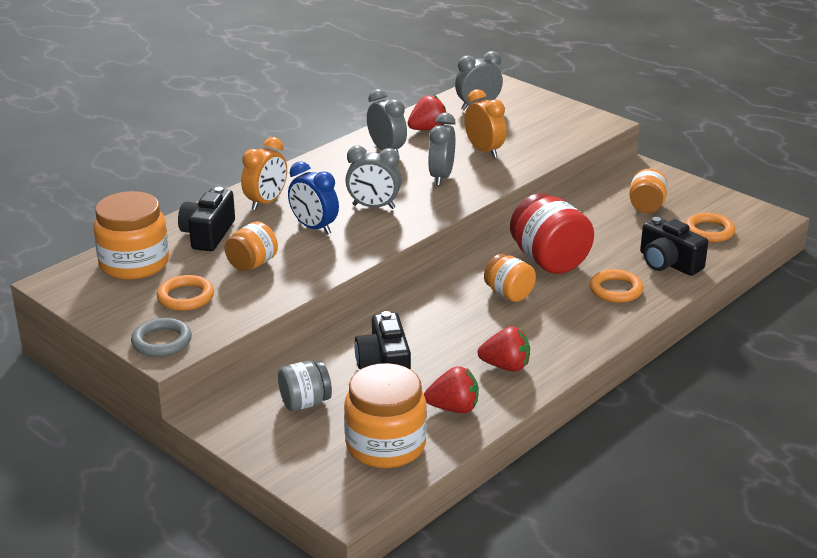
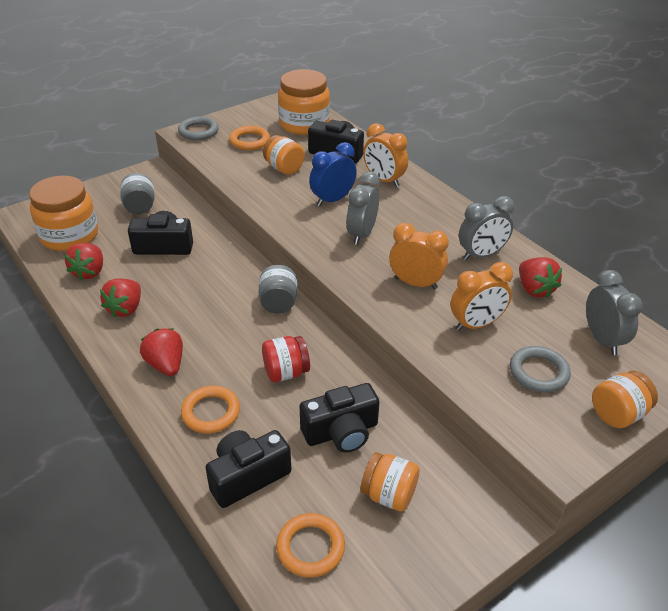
camera: 100 degrees right, 10 degrees up
grey clock [428,113,456,186] -> orange clock [389,223,449,289]
orange jar [484,254,536,302] -> orange jar moved to [592,371,658,428]
red jar [510,193,594,274] -> red jar [262,336,310,382], size x0.59
none -> red strawberry [140,328,183,376]
none -> grey jar [258,265,297,313]
none -> black camera [300,383,379,453]
none -> grey ring [510,346,571,393]

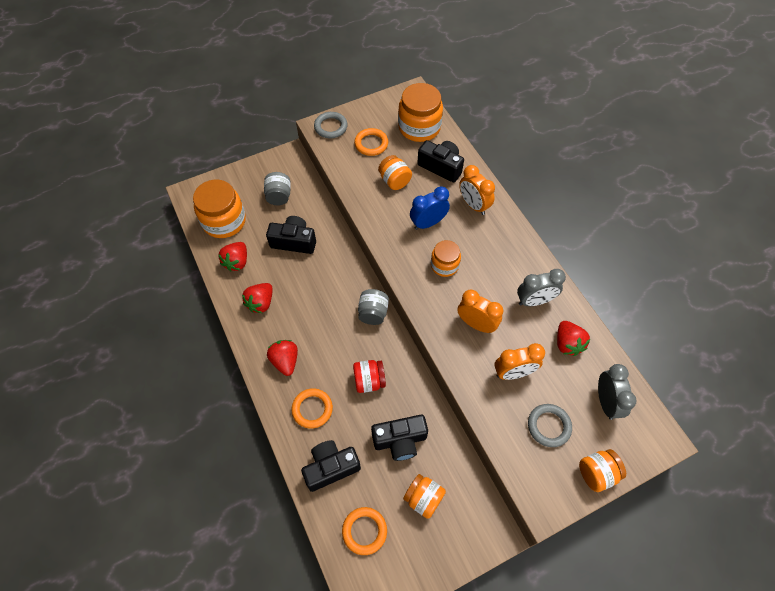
camera: 10 degrees right, 20 degrees up
grey clock [346,172,379,245] -> orange jar [431,240,461,277]

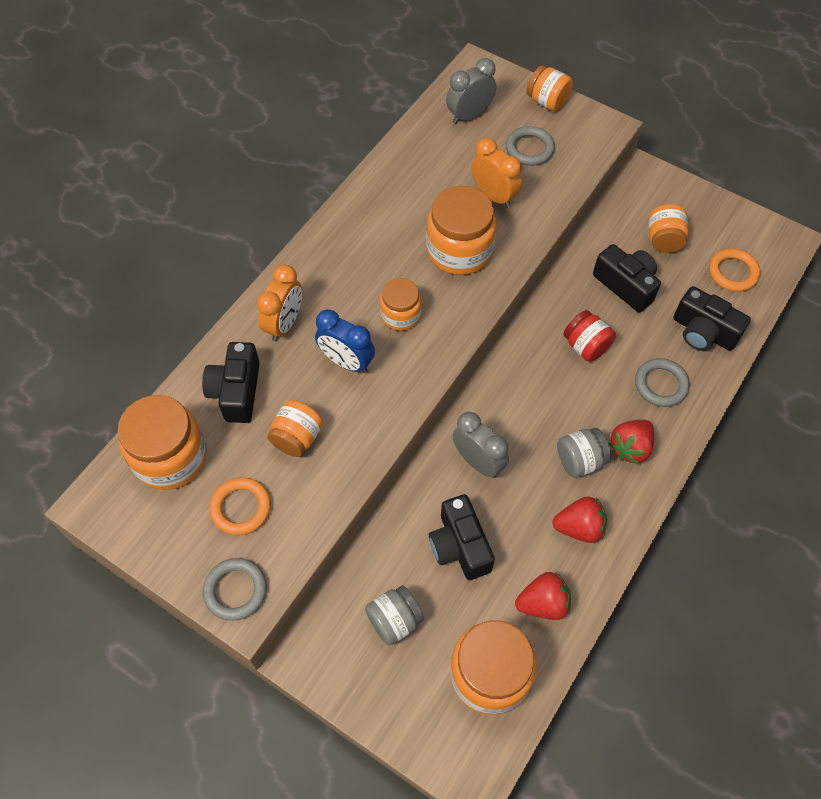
camera: 120 degrees left, 0 degrees up
orange ring [291,388,333,429] -> grey ring [635,358,690,407]
grey jar [358,289,389,325] -> grey jar moved to [557,428,611,478]
orange clock [458,290,503,333] -> orange jar [426,186,497,275]
grey clock [517,269,566,306] -> grey clock moved to [452,412,509,478]
red strawberry [557,321,590,356] -> none

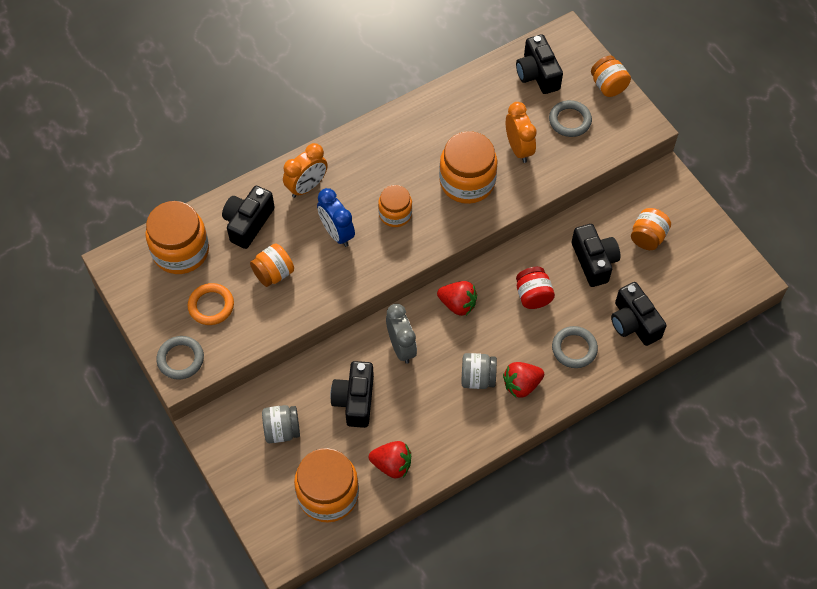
camera: 25 degrees right, 0 degrees up
grey clock [446,58,496,124] -> black camera [516,34,563,94]
red strawberry [552,497,607,543] -> red strawberry moved to [437,281,477,316]
orange ring [709,248,760,292] -> none

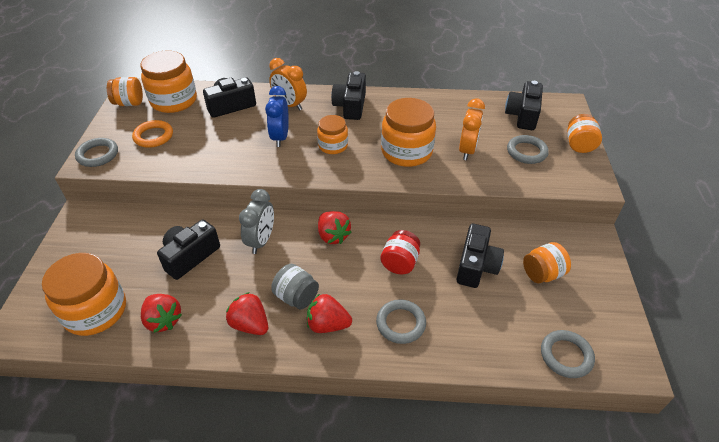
camera: 35 degrees right, 15 degrees down
orange jar [250,244,294,287] -> orange jar moved to [107,77,143,106]
grey jar [262,405,300,443] -> none
orange clock [283,143,328,198] -> orange clock turned 45 degrees clockwise [269,58,307,110]
black camera [611,282,667,346] -> black camera moved to [331,71,366,120]
none -> red strawberry [226,292,268,335]
none -> grey ring [541,330,595,378]

